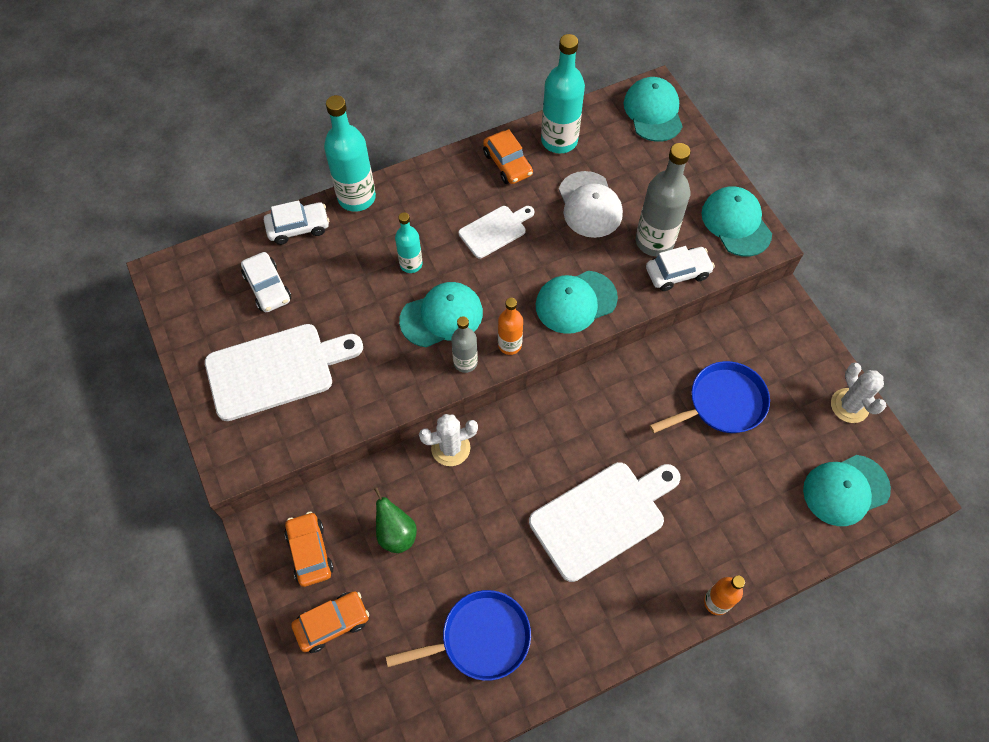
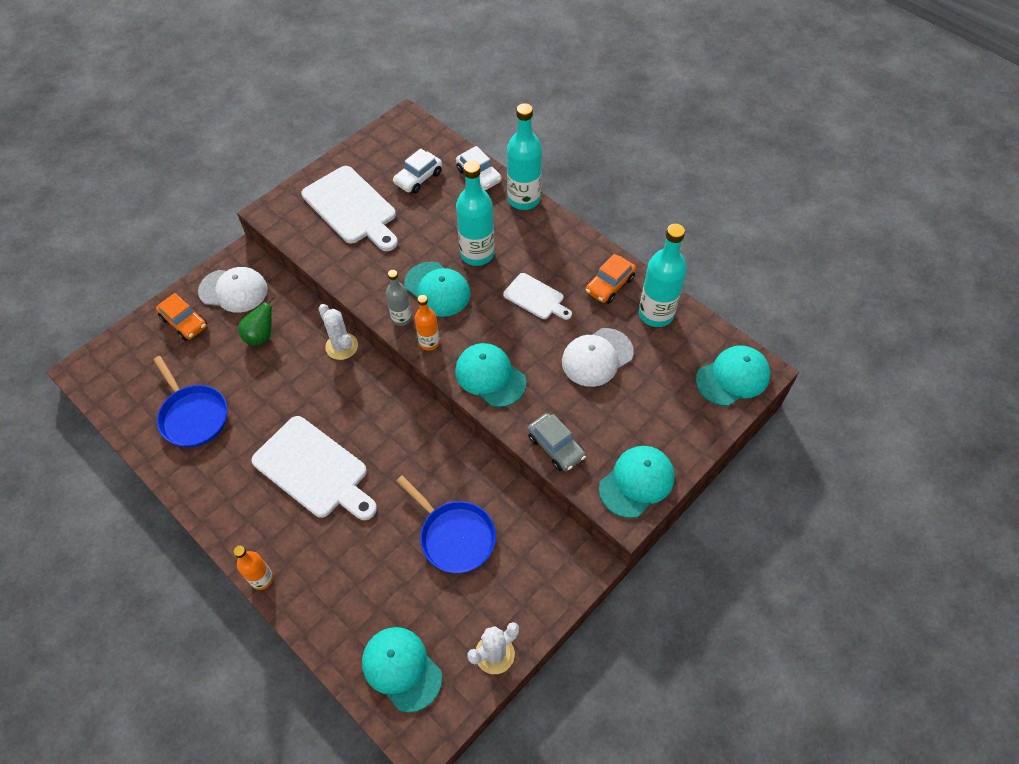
camera: 70 degrees right, 5 degrees down
orange car [284,512,334,587] -> white cap [198,267,268,313]
turquoise bottle [395,212,423,273] -> turquoise bottle [456,161,494,266], size x1.74
grey bottle [636,143,691,256] -> none
white car [646,246,715,291] -> grey car [528,413,586,471]

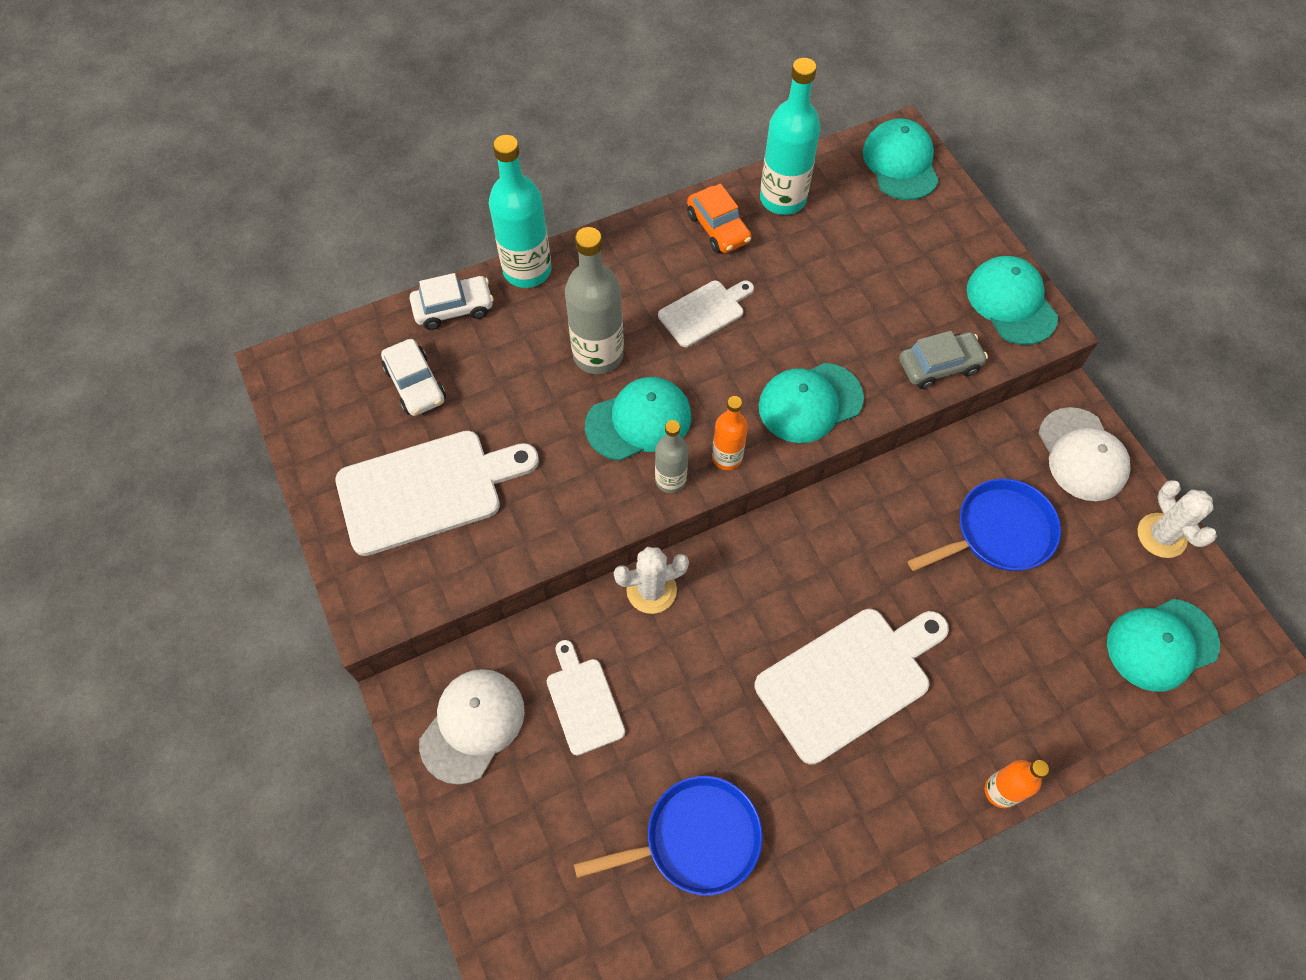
camera: 70 degrees left, 5 degrees up
orange car [156,293,207,341] -> none
green pear [238,296,275,346] -> white cutting board [547,640,625,756]
turquoise bottle [456,161,494,266] -> grey bottle [565,227,624,374]
white cap [562,328,634,387] -> white cap moved to [1038,407,1131,501]

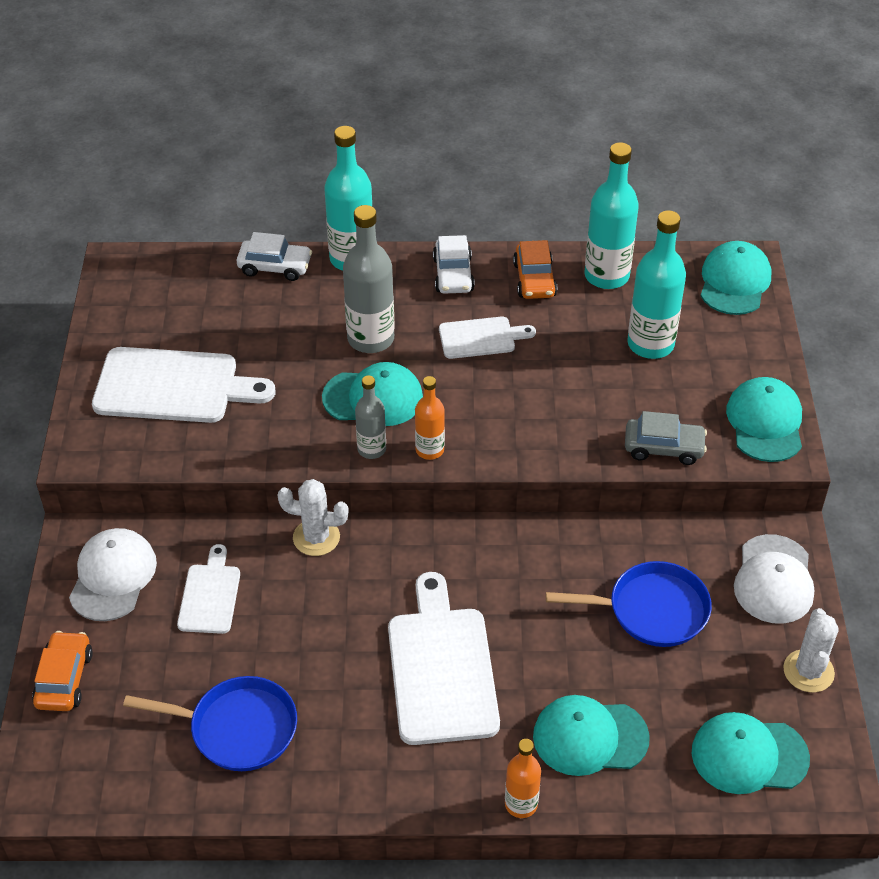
camera: 25 degrees right, 15 degrees down
white car [381,339,446,416] -> white car moved to [433,235,475,294]
white cap [419,669,525,785] -> white cap turned 45 degrees counterclockwise [69,528,157,621]
white cutting board [755,609,949,765] -> white cutting board turned 90 degrees counterclockwise [388,572,500,745]
turquoise cap [759,363,864,443] -> turquoise cap moved to [533,695,650,776]
none -> orange car [32,631,93,711]
none -> turquoise bottle [627,210,686,359]

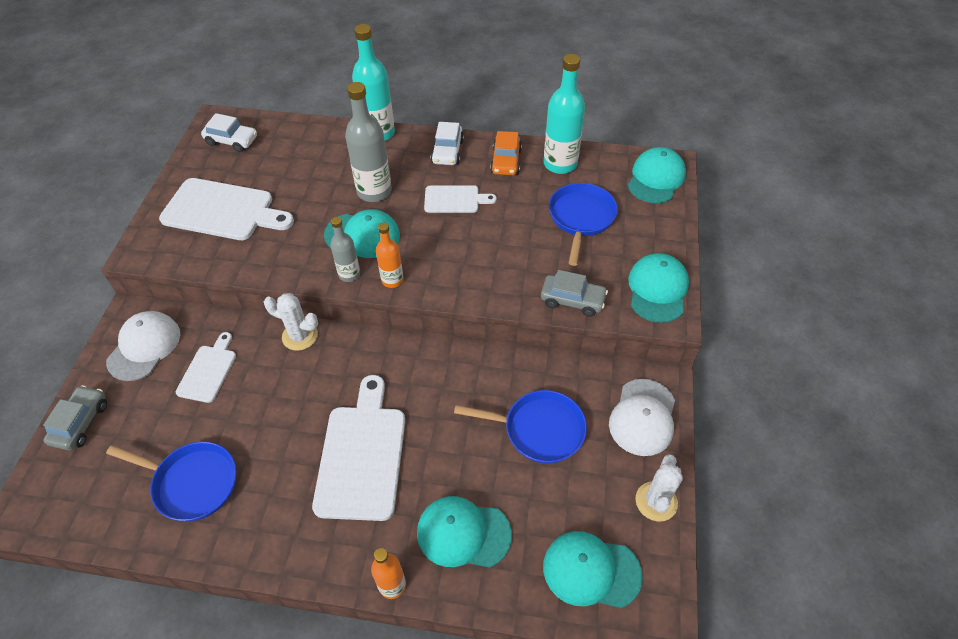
camera: 10 degrees right, 5 degrees up
orange car [32,631,93,711] -> grey car [43,385,107,450]
white car [237,232,312,281] -> white car moved to [201,113,257,152]
turquoise bottle [627,210,686,359] -> blue pan [549,183,618,266]

